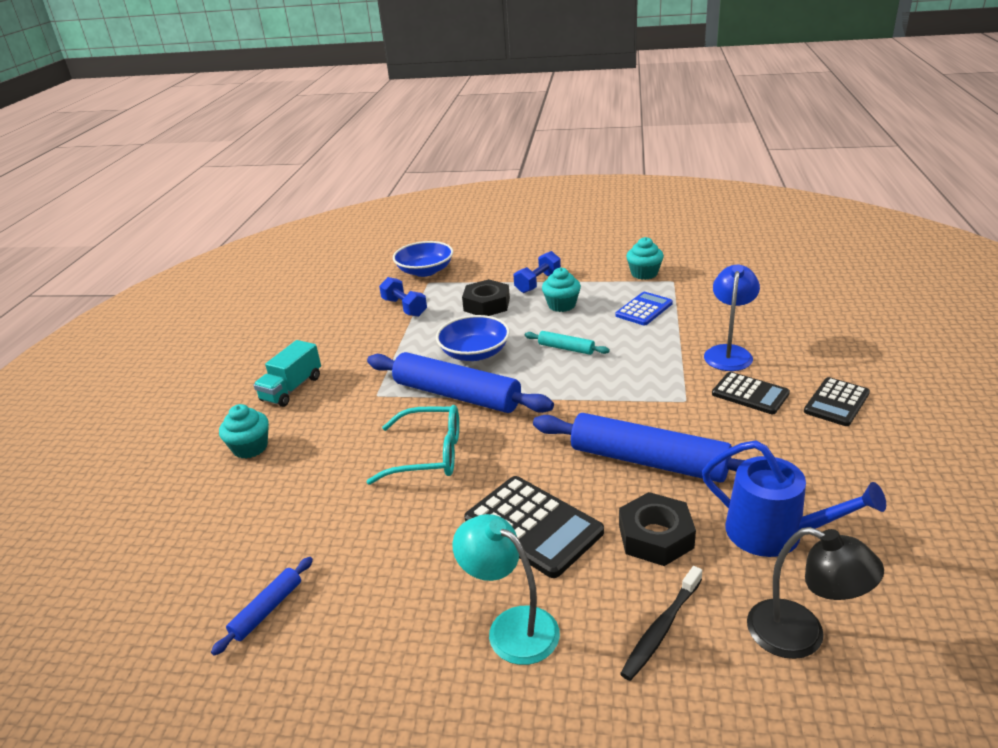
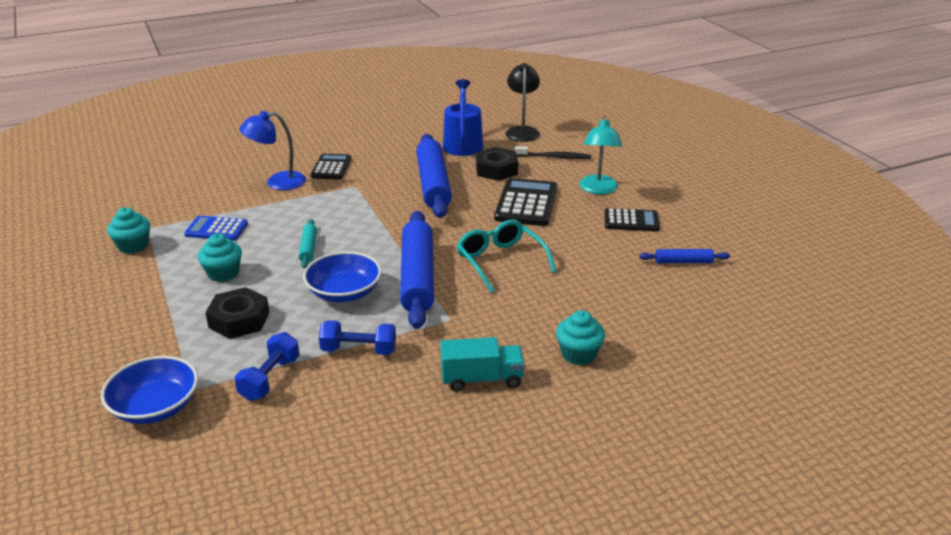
camera: 125 degrees left, 0 degrees up
blue dumbbell [514,251,561,293] -> blue dumbbell moved to [319,320,396,355]
black calculator [804,377,870,426] -> black calculator moved to [604,208,660,232]

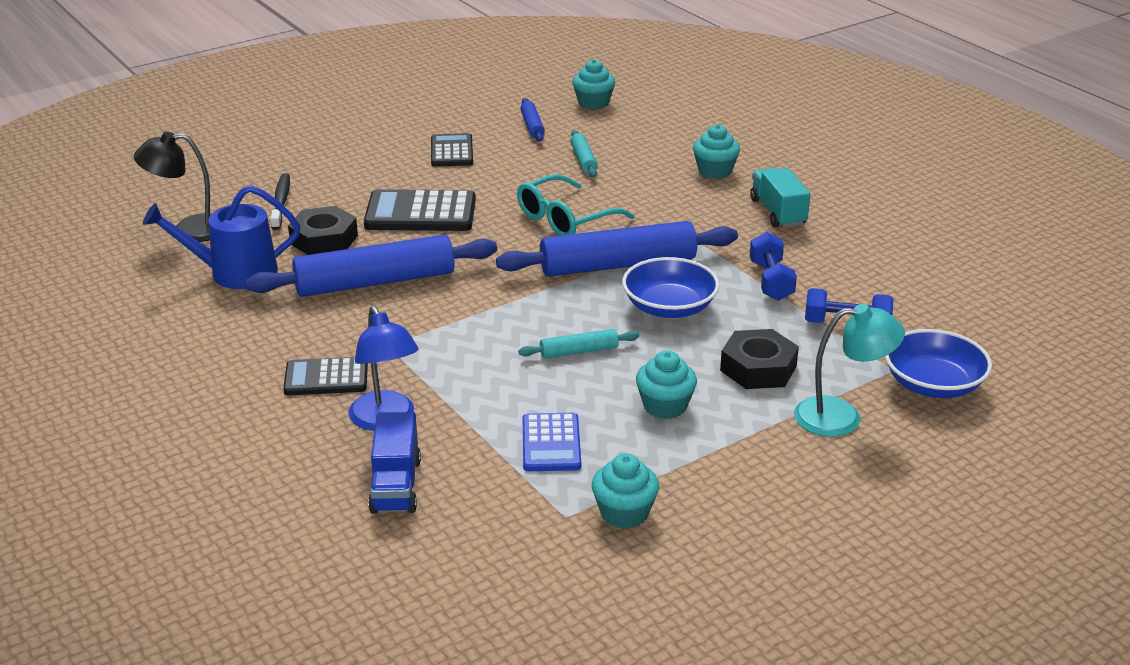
camera: 100 degrees left, 0 degrees up
turquoise lamp [579,116,622,194] -> turquoise lamp moved to [794,304,905,437]
none -> blue truck [368,412,421,514]
none -> turquoise rolling pin [570,130,598,177]
none -> turquoise cupcake [572,59,615,110]

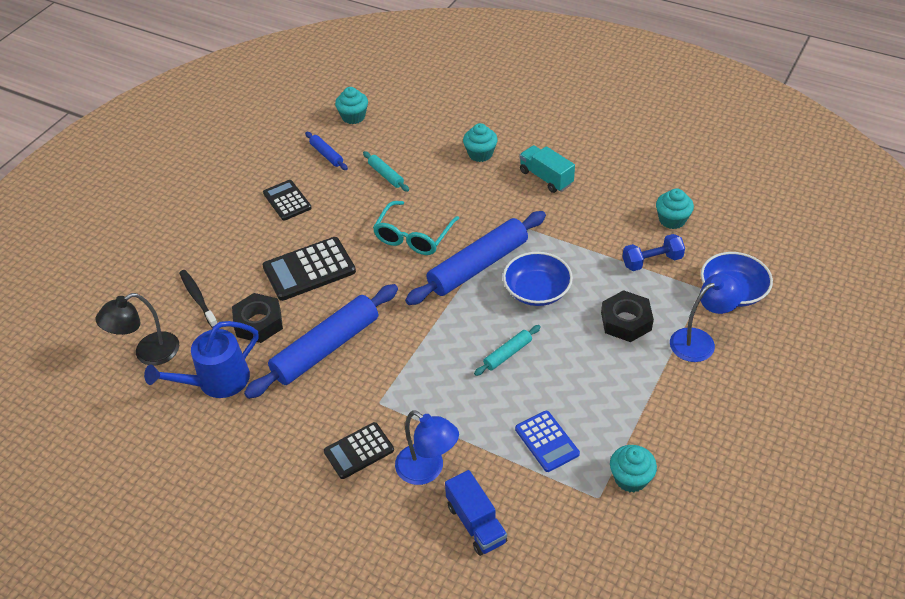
camera: 25 degrees left, 15 degrees up
turquoise cupcake [636,350,697,419] -> turquoise cupcake moved to [656,188,694,229]
blue dumbbell [750,232,797,301] -> none
turquoise lamp [794,304,905,437] -> blue lamp [670,273,744,362]

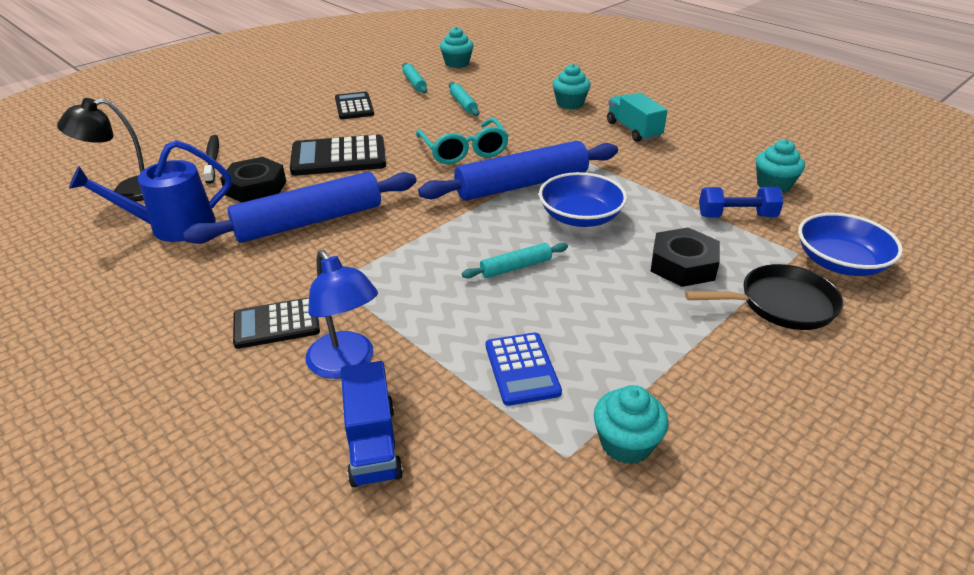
camera: 15 degrees right, 10 degrees down
blue rolling pin [305,132,348,170] -> turquoise rolling pin [402,63,427,93]
turquoise glasses [373,201,459,255] -> turquoise glasses turned 60 degrees counterclockwise [416,118,509,164]
blue lamp [670,273,744,362] -> black pan [685,264,843,330]

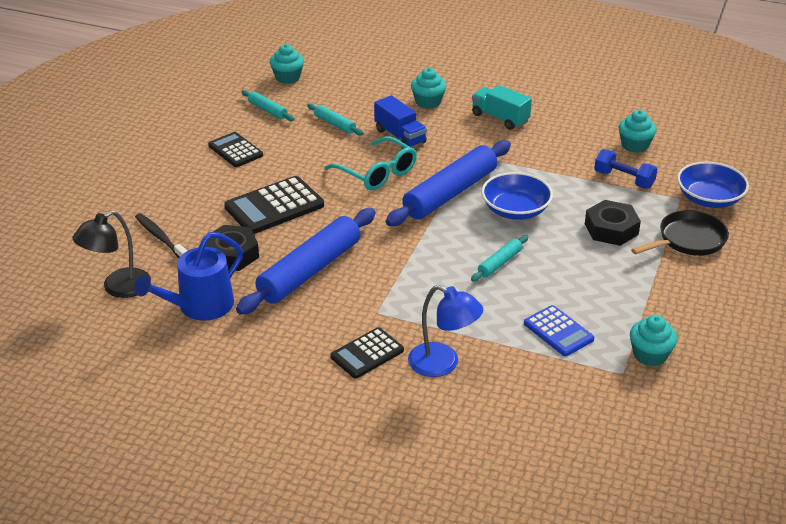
camera: 25 degrees left, 0 degrees up
blue truck [341,361,403,487] -> blue truck moved to [374,95,427,149]
blue dumbbell [699,187,783,217] -> blue dumbbell turned 60 degrees clockwise [594,149,657,189]

